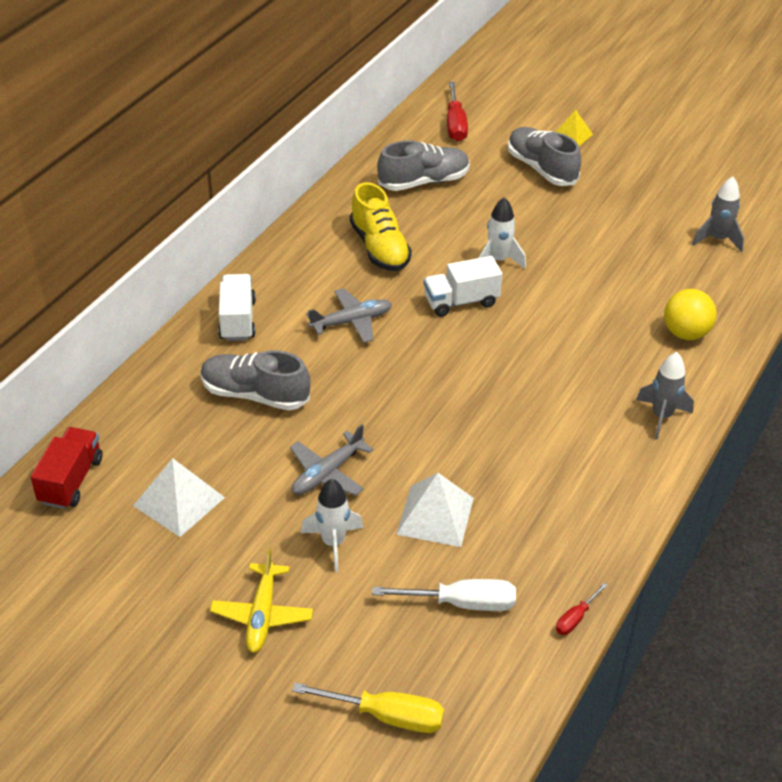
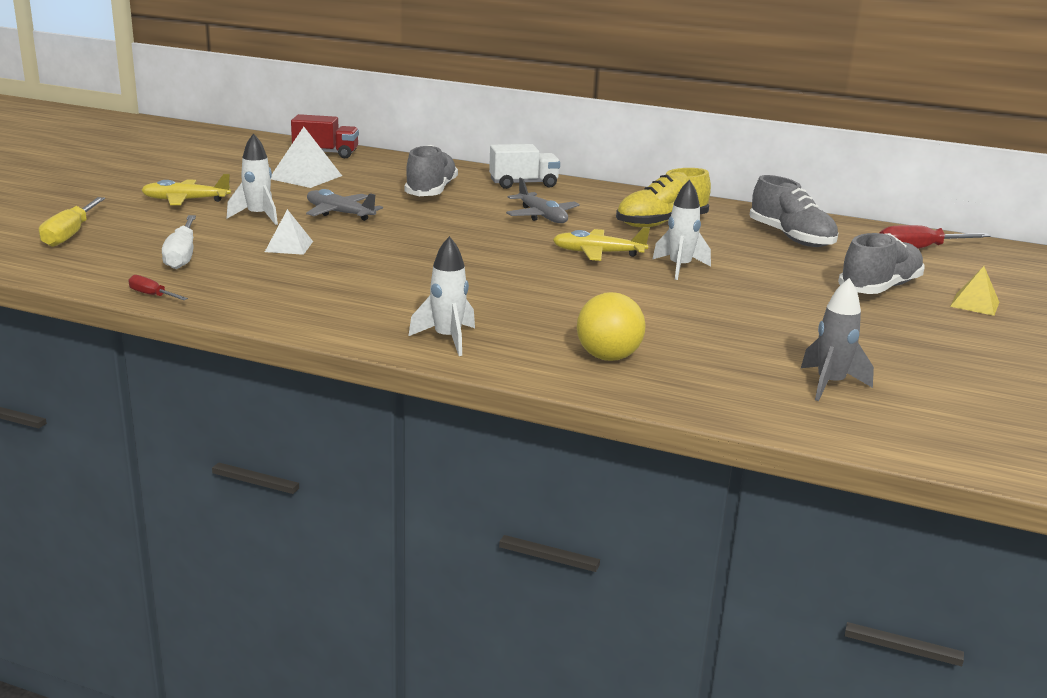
camera: 80 degrees right, 20 degrees down
white pyramid [396,473,474,547] -> white pyramid [265,209,313,255], size x0.63
white truck [424,256,502,317] -> yellow plane [553,227,650,261]
grey rocket [636,352,694,440] -> white rocket [409,236,475,356]

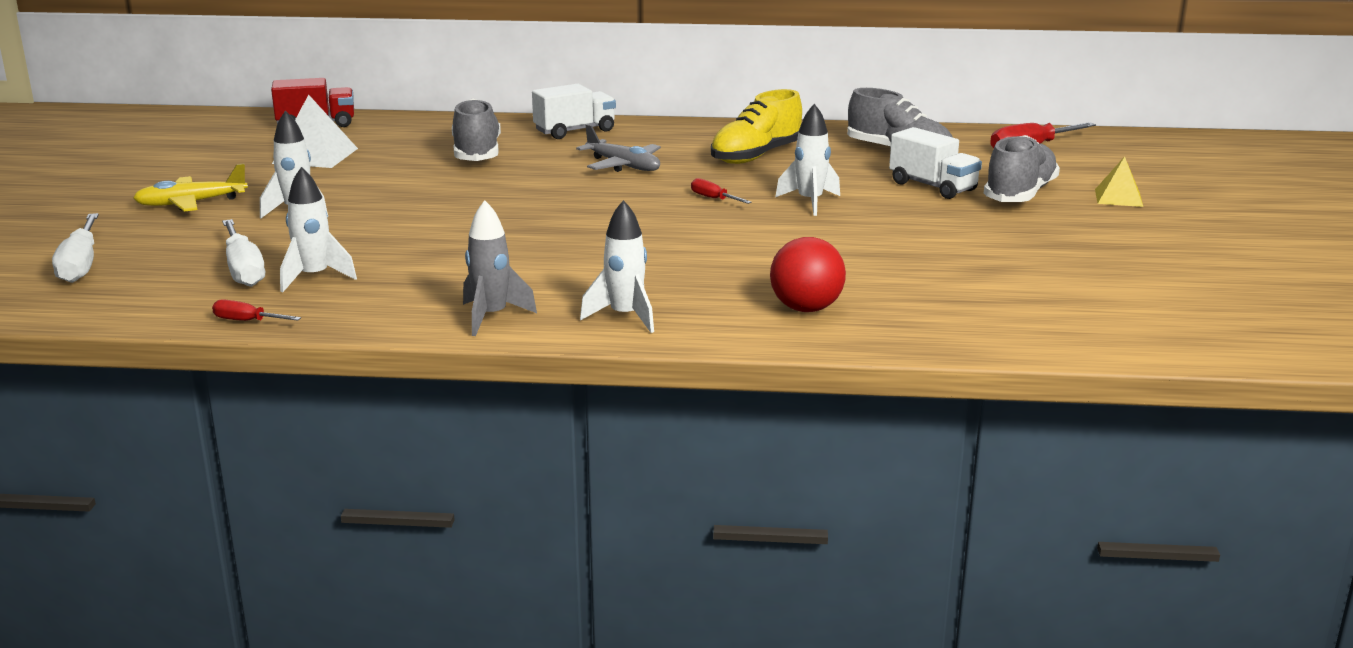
camera: 15 degrees left, 0 degrees up
yellow screwdriver [39,197,105,247] -> white screwdriver [52,213,99,283]
white pyramid [265,209,313,255] -> none
grey plane [306,189,383,221] -> none
yellow plane [553,227,650,261] -> red screwdriver [691,178,752,204]
yellow ball [577,292,646,361] -> red ball [770,237,846,312]
grey rocket [801,278,874,401] -> grey rocket moved to [463,200,537,336]
none -> white rocket [280,167,357,292]
none -> white truck [889,127,982,199]

